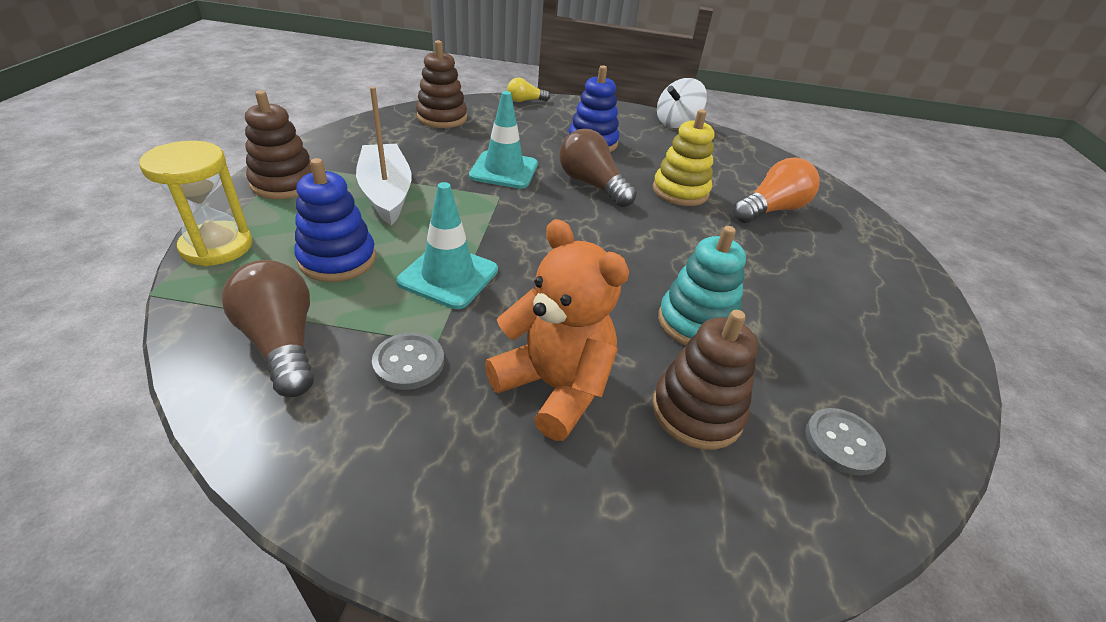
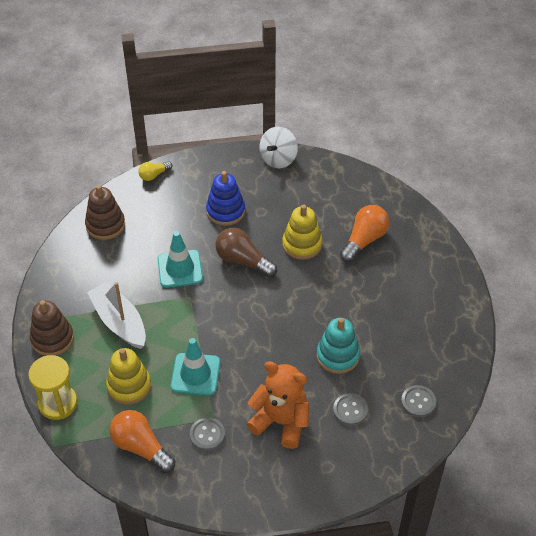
camera: 15 degrees left, 10 degrees up
brown light bulb [222,260,314,397] -> orange light bulb [109,410,175,473]
blue stacking toy [294,158,376,282] -> yellow stacking toy [106,348,151,405]
brown stacking toy [652,310,758,450] -> grey button [333,393,368,426]

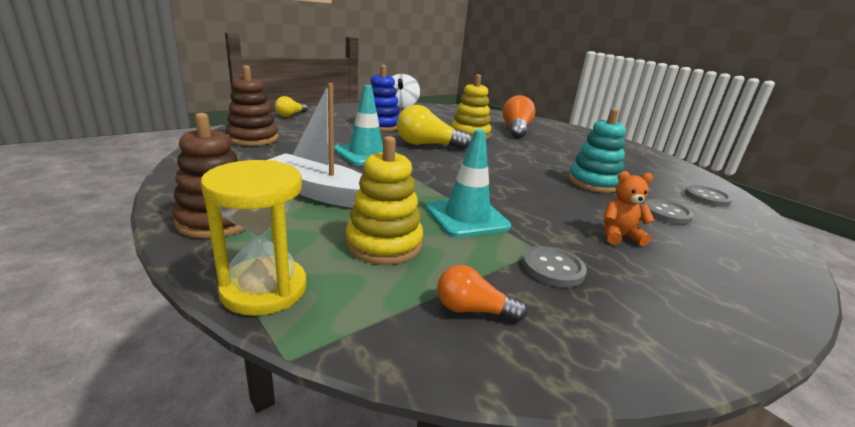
camera: 30 degrees left, 25 degrees down
orange light bulb [109,410,175,473] -> orange light bulb [437,265,527,322], size x0.57
brown light bulb [215,228,277,278] -> yellow light bulb [397,105,472,150]
orange teddy bear [246,361,309,449] -> orange teddy bear [604,171,655,246], size x0.52

